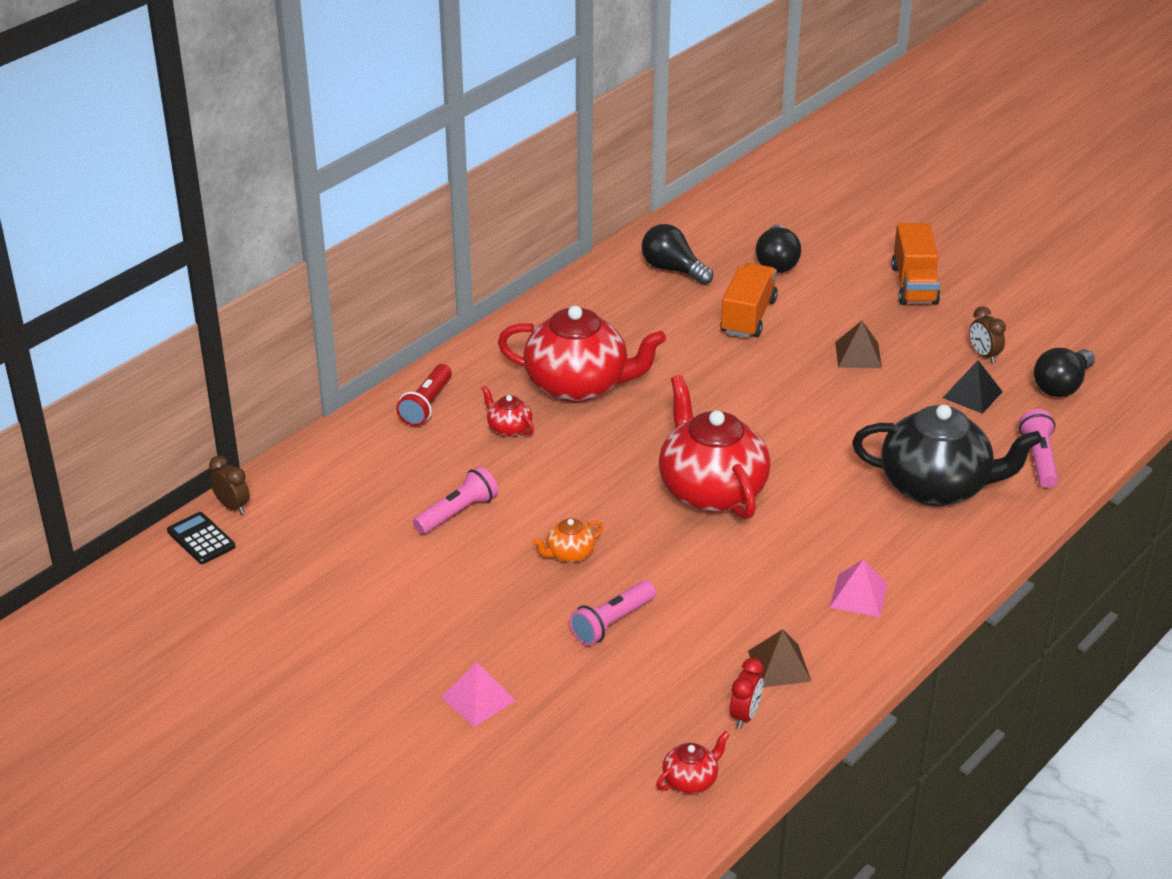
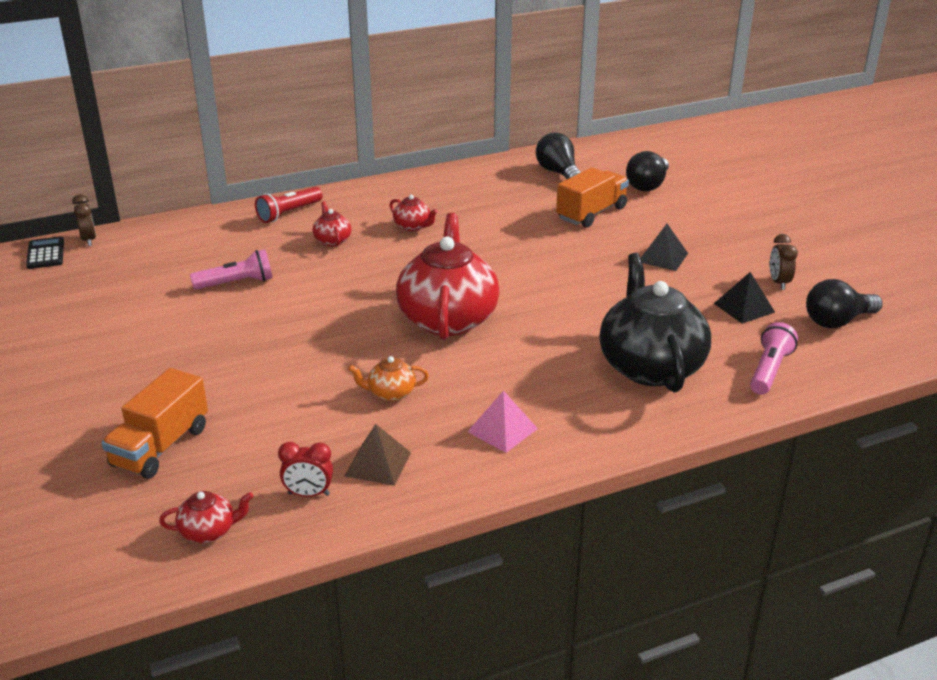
camera: 25 degrees right, 5 degrees down
pink pyramid [441,662,516,727] -> none
red teapot [498,305,666,402] -> red teapot [389,195,438,231], size x0.43
orange teapot [532,518,603,563] -> orange teapot moved to [348,356,429,401]
pink flashlight [569,581,656,646] -> none
red clock [730,658,764,729] -> red clock turned 45 degrees clockwise [278,442,333,497]
brown pyramid [835,321,882,368] -> black pyramid [641,224,688,271]
black teapot [852,404,1042,506] -> black teapot turned 135 degrees counterclockwise [599,253,711,392]
orange truck [891,223,940,305] -> orange truck moved to [101,368,208,479]

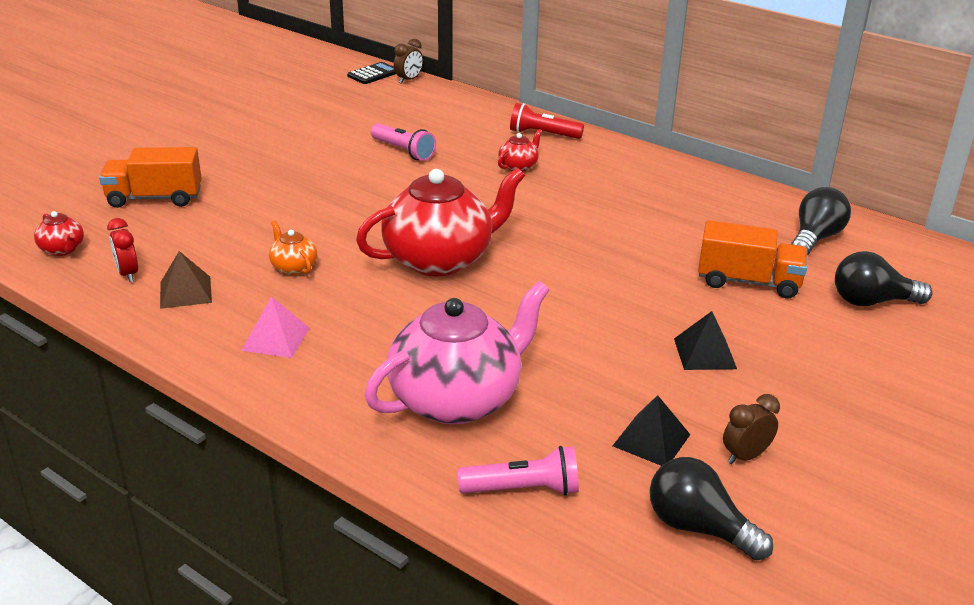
camera: 60 degrees right, 0 degrees up
red teapot [389,195,438,231] -> none
black teapot [599,253,711,392] -> pink teapot [365,281,549,425]

